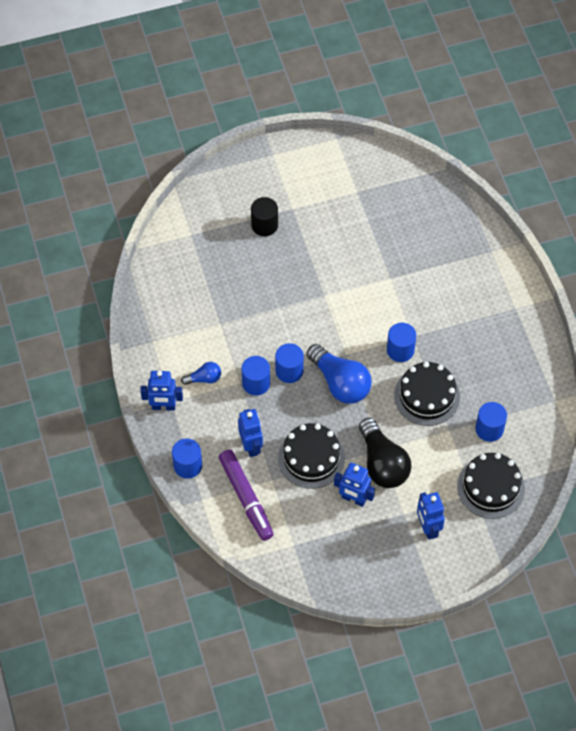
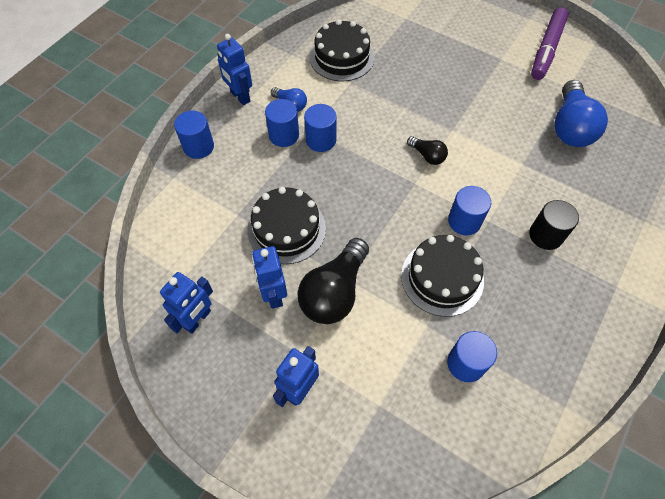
camera: 50 degrees right, 0 degrees up
purple marker [219,450,274,541] -> purple marker moved to [531,7,569,80]
blue robot [238,409,263,457] -> blue robot moved to [160,272,213,334]
black cylinder [251,197,278,236] -> black cylinder moved to [529,200,579,250]
blue cylinder [275,343,304,383] -> blue cylinder moved to [265,99,299,147]
blue light bulb [307,344,372,404] -> blue light bulb moved to [554,80,608,147]
black cake [457,453,525,519] -> black cake moved to [310,19,374,81]
none -> black light bulb [407,136,448,165]

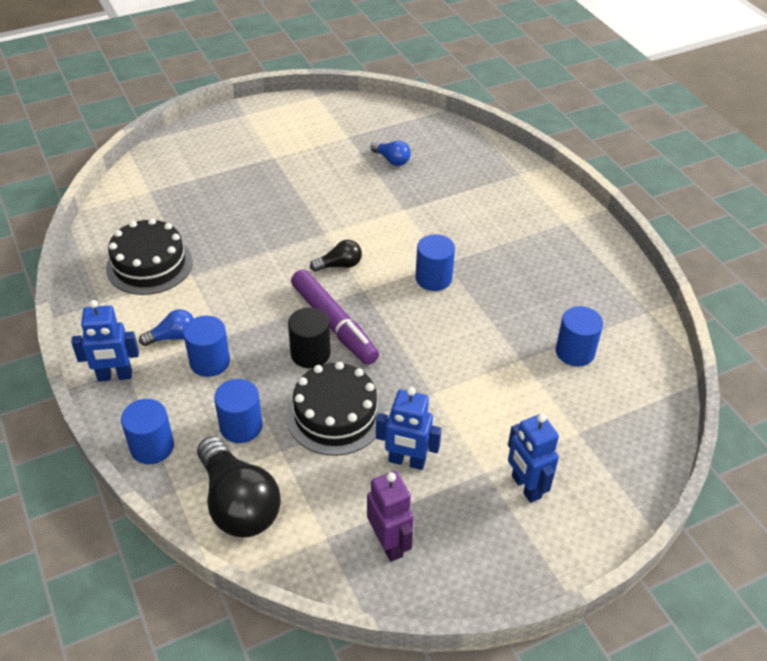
camera: 60 degrees left, 15 degrees down
blue robot [160,272,213,334] -> purple robot [367,471,414,562]
black light bulb [297,238,369,324] -> black light bulb moved to [197,436,281,537]
blue cylinder [304,104,337,152] -> blue cylinder moved to [214,379,263,443]
black cake [401,235,484,317] -> none
black cylinder [529,200,579,250] -> black cylinder moved to [288,308,330,368]
purple marker [531,7,569,80] -> purple marker moved to [291,269,379,365]
blue light bulb [554,80,608,147] -> blue light bulb [370,141,411,166], size x0.50

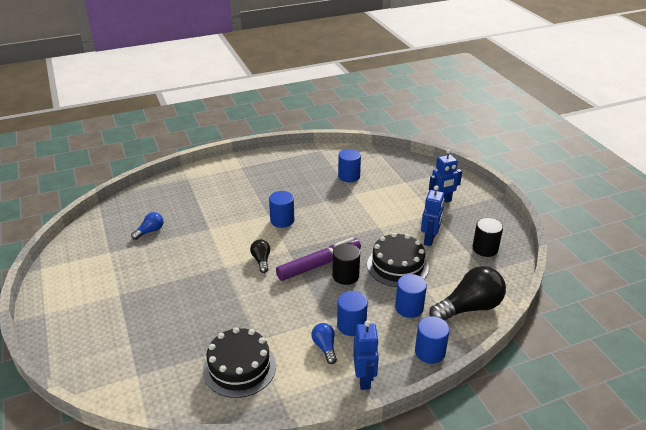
camera: 85 degrees left, 10 degrees down
purple robot [367,471,414,562] -> black cylinder [473,218,503,257]

